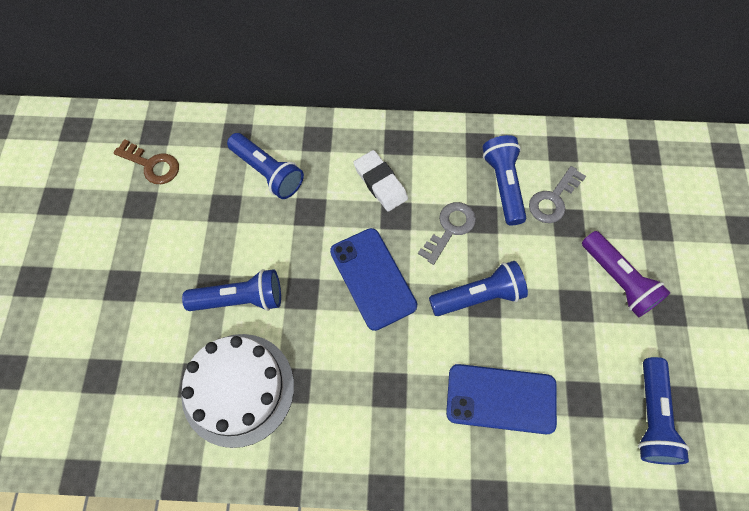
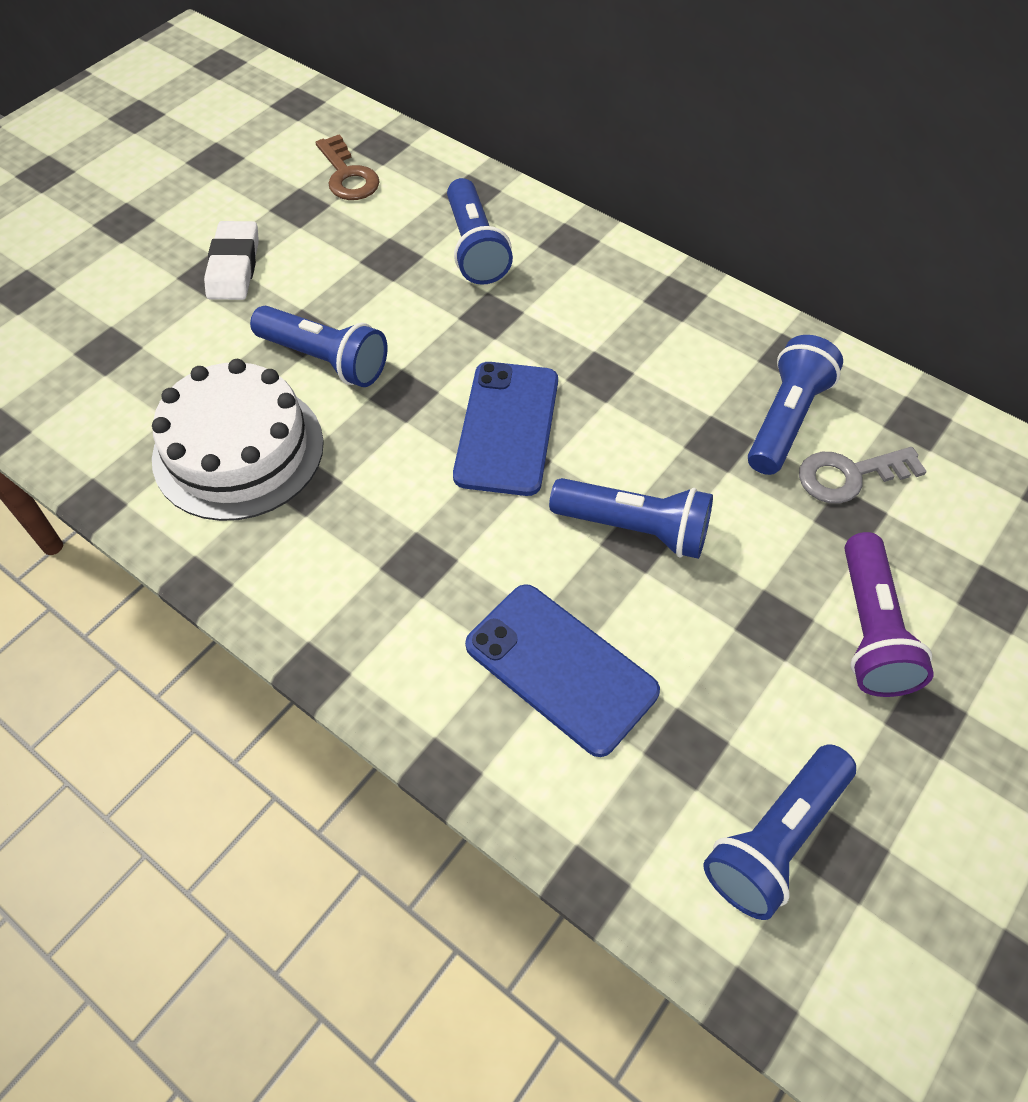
camera: 35 degrees right, 10 degrees down
white eraser [353,150,408,212] -> white eraser moved to [204,221,259,300]
grey key [418,202,476,265] -> none

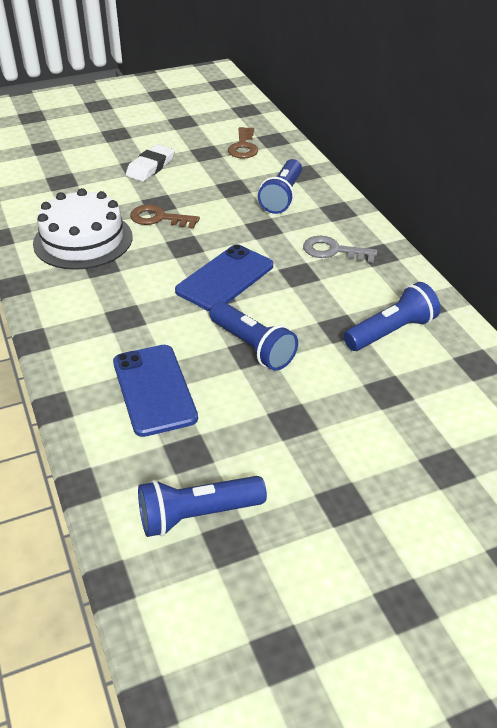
camera: 30 degrees right, 15 degrees down
blue flashlight [250,306,388,387] -> brown key [130,204,200,229]
grey key [799,447,927,503] -> grey key moved to [303,236,377,263]
purple flashlight [844,532,934,697] -> none

